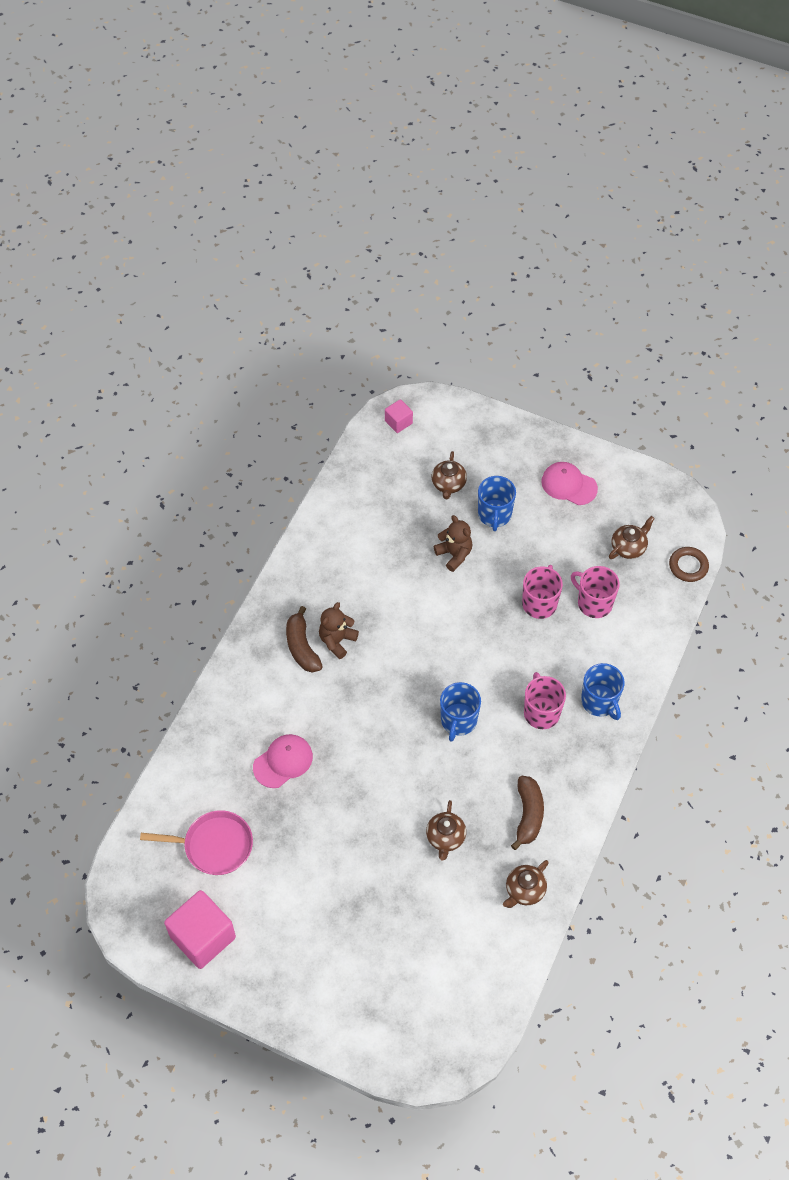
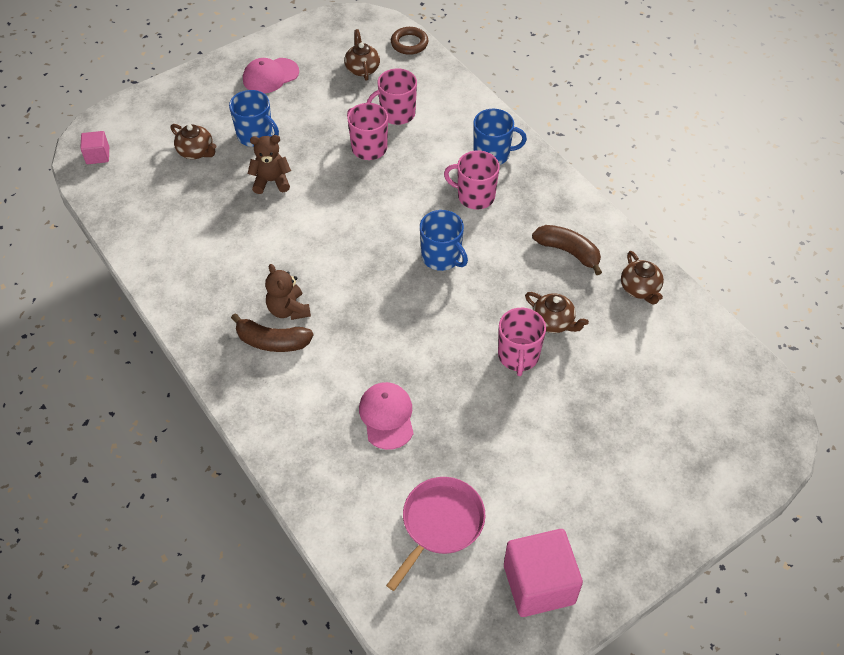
camera: 60 degrees left, 5 degrees down
none -> pink mug [498,308,546,376]

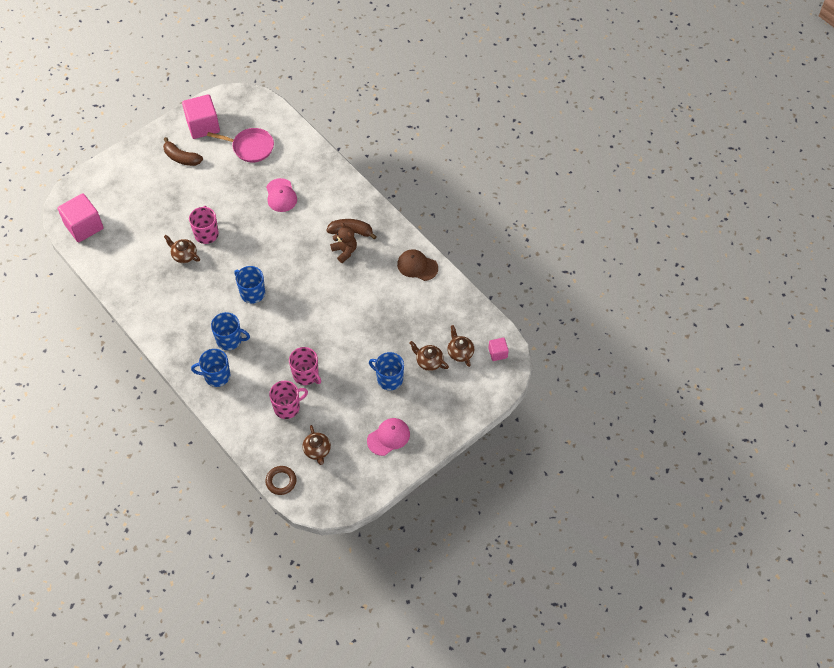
camera: 175 degrees right, 5 degrees up
brown teddy bear [247,135,291,194] -> none
pink pan [386,477,486,591] -> pink pan turned 105 degrees counterclockwise [207,128,274,162]
pink mug [444,151,500,209] -> blue mug [211,312,250,350]
brown banana [532,225,602,275] -> brown banana moved to [163,137,203,166]
brown teapot [621,251,664,305] -> brown teapot moved to [447,325,474,367]
none -> pink cube [58,193,104,242]
none -> brown cap [397,249,438,281]

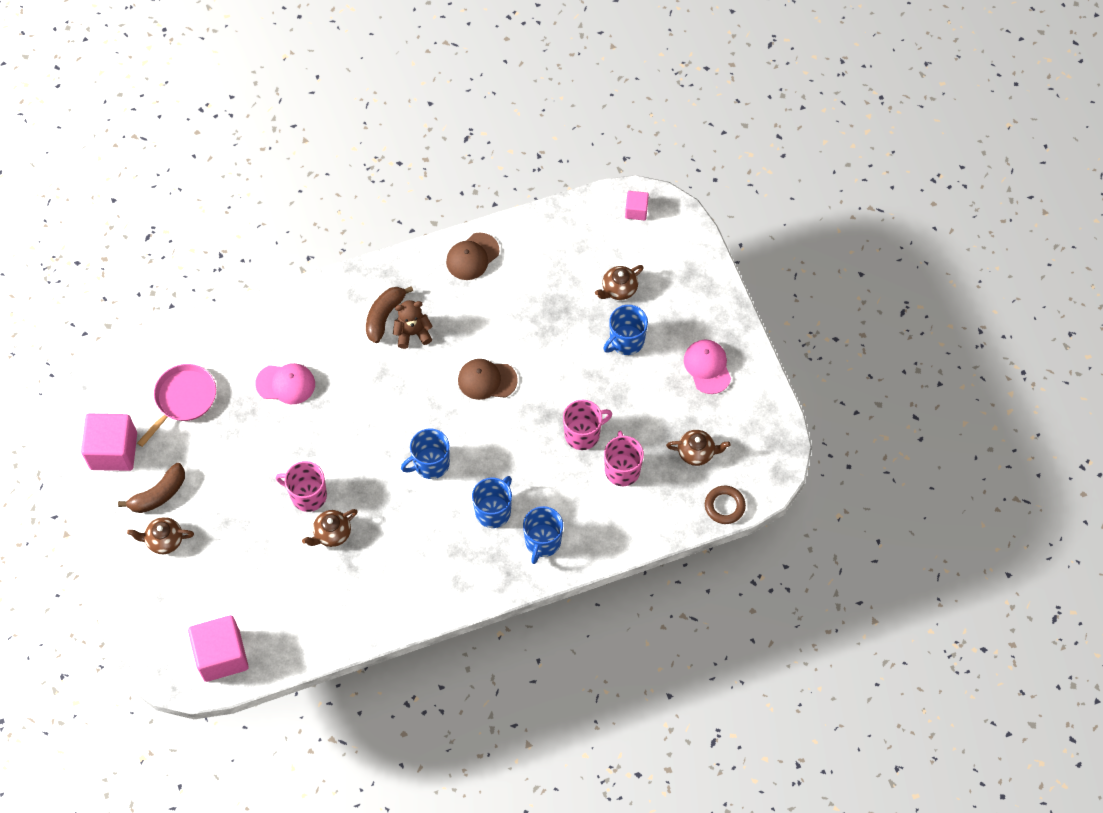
camera: 70 degrees left, 5 degrees up
brown teapot [447,325,474,367] -> brown teapot moved to [127,517,194,554]
none -> brown cap [458,359,518,400]

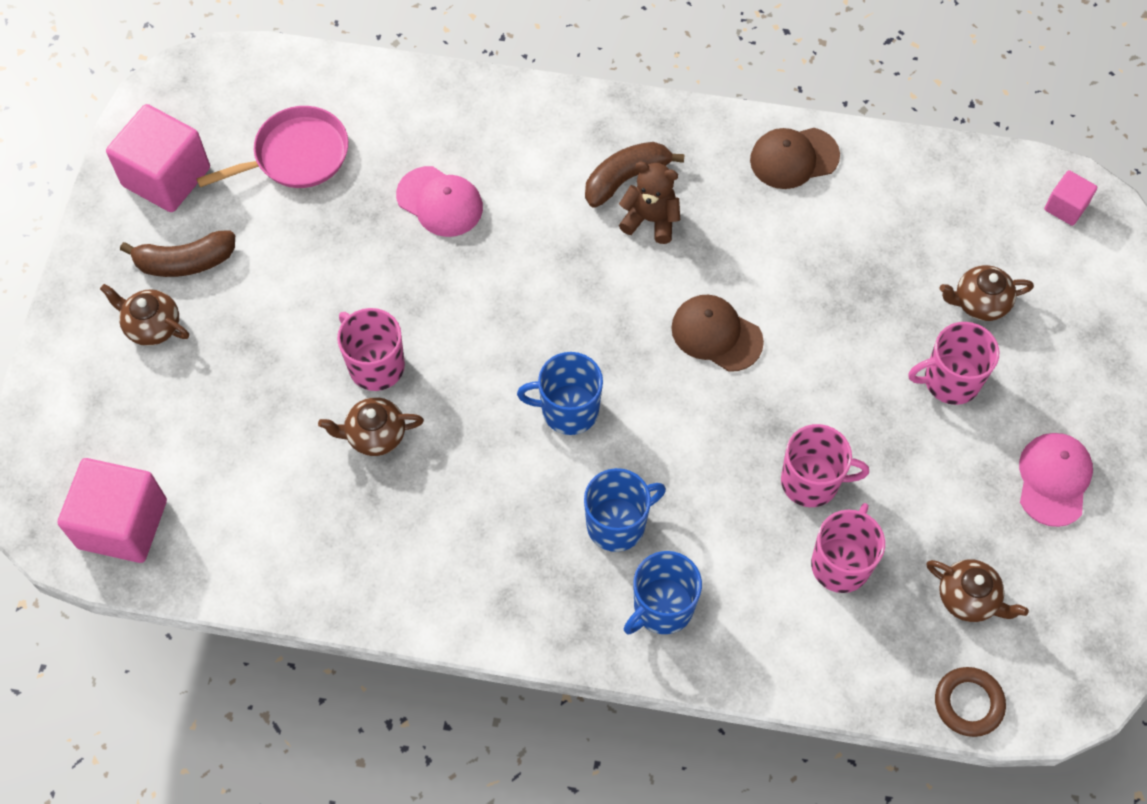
camera: 30 degrees right, 0 degrees up
blue mug [604,305,648,355] -> pink mug [909,322,999,405]

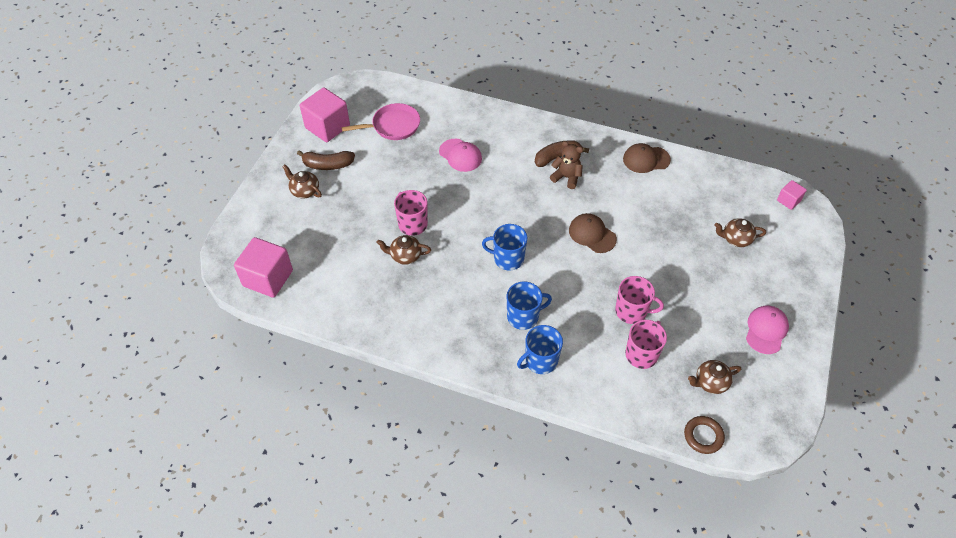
camera: 10 degrees right, 10 degrees down
pink mug [909,322,999,405] -> none
brown teapot [926,559,1029,622] -> brown teapot turned 120 degrees clockwise [688,360,741,394]

